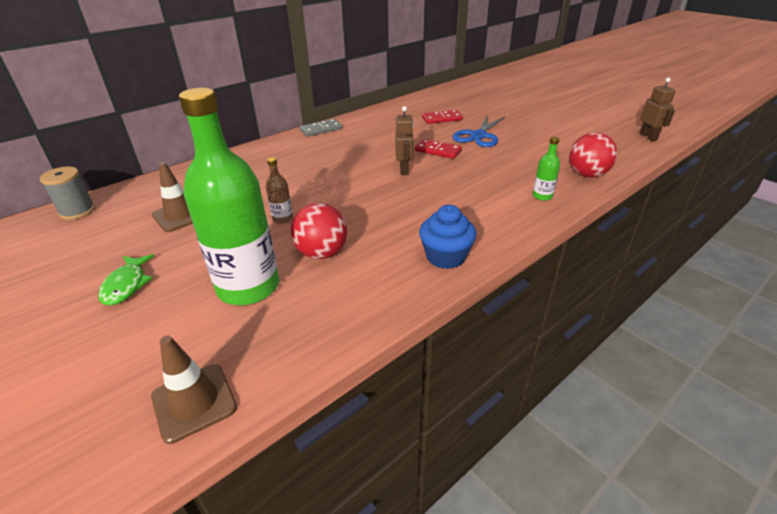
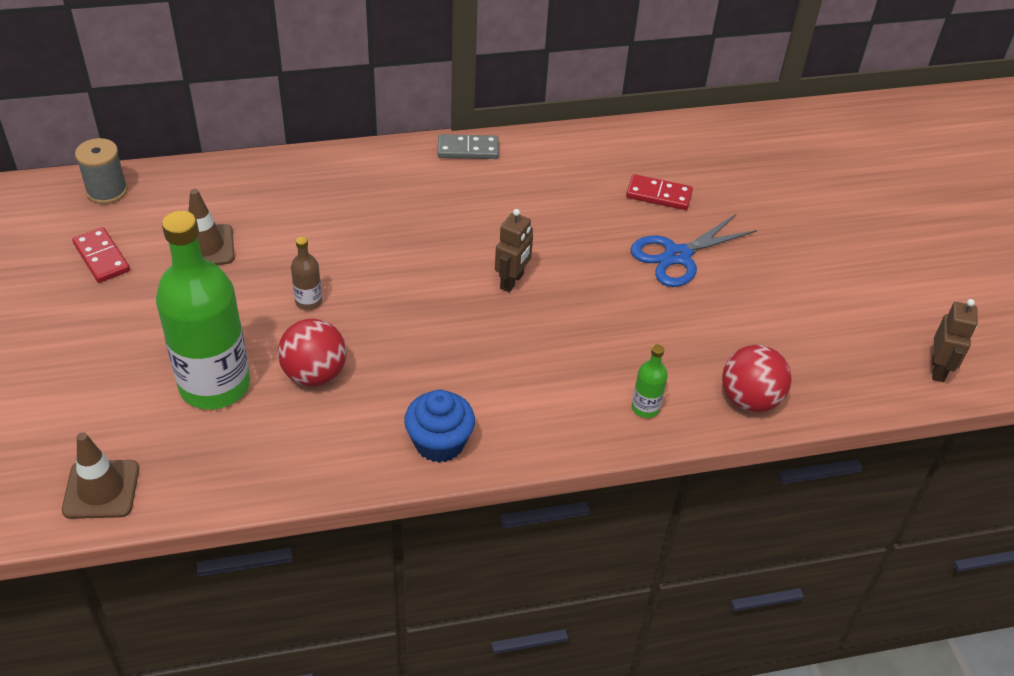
camera: 25 degrees right, 10 degrees up
green fish [98,254,154,306] -> none
red domino [415,139,462,159] -> red domino moved to [72,227,130,283]

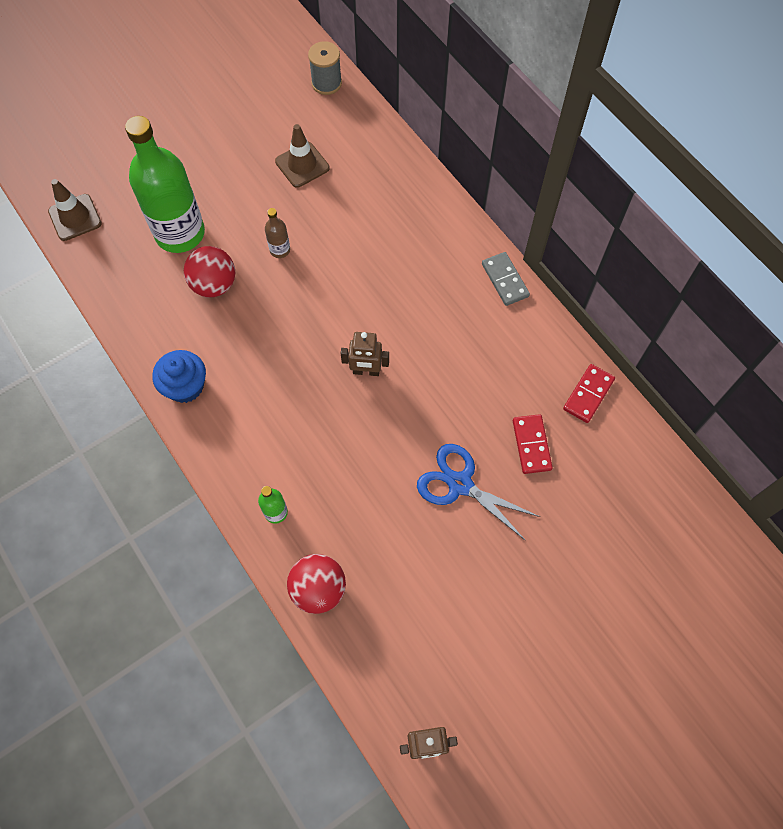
camera: 70 degrees right, 20 degrees up
red domino [72,227,130,283] -> red domino moved to [563,364,615,423]

